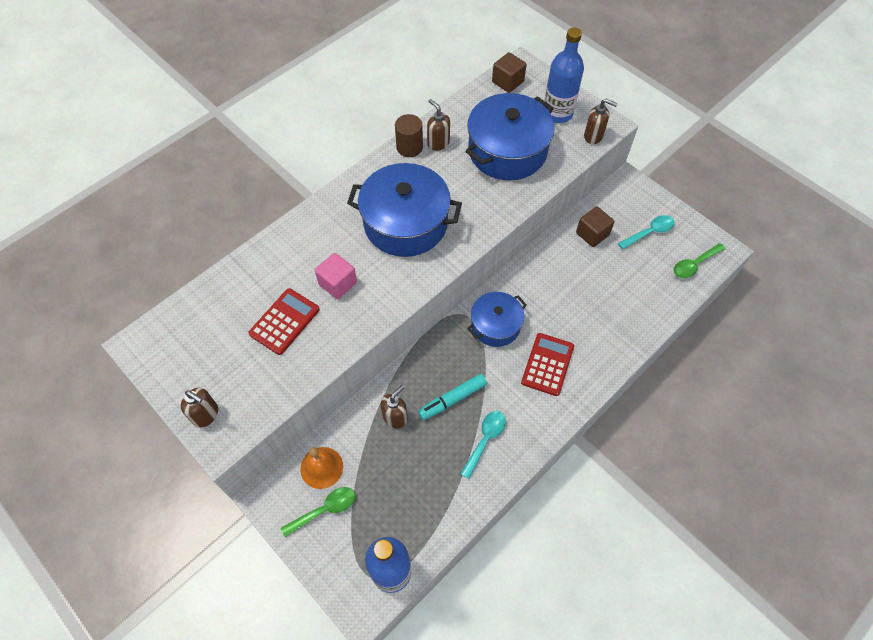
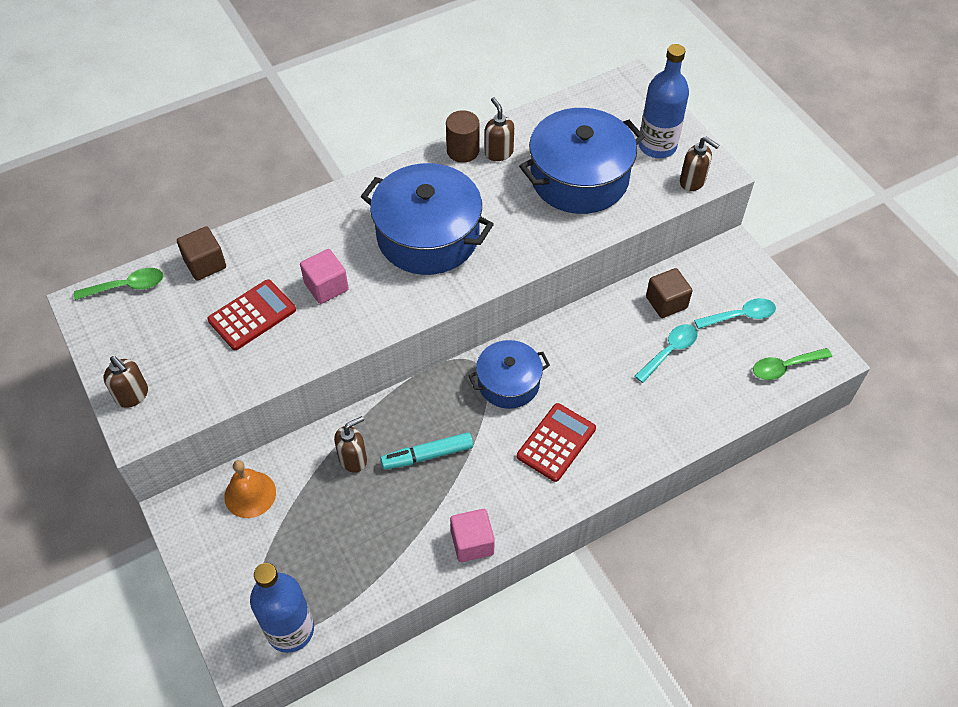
camera: 15 degrees right, 5 degrees down
green spoon [281,487,356,537] -> green spoon moved to [74,268,163,300]
turquoise spoon [460,411,506,479] -> turquoise spoon moved to [635,324,698,383]
brown cube [492,52,527,93] -> brown cube moved to [177,226,226,281]
none -> pink cube [450,509,495,562]

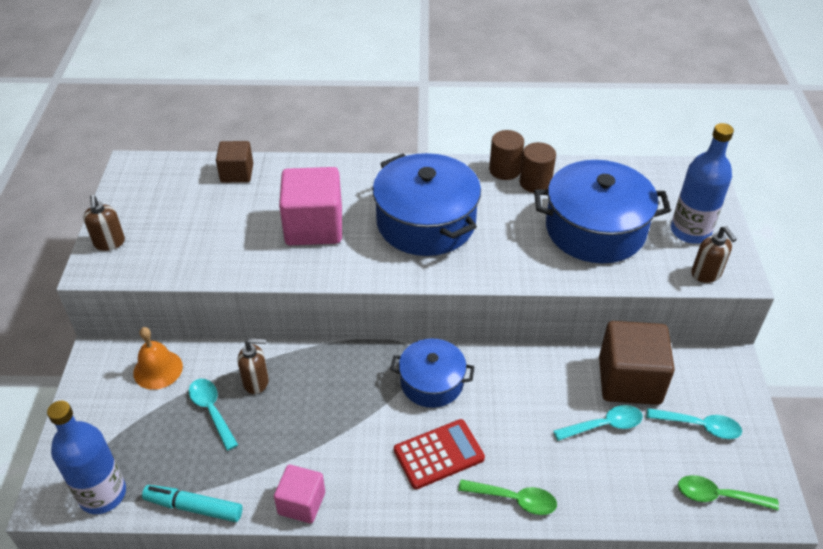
camera: 30 degrees right, 10 degrees down
green spoon [74,268,163,300] -> green spoon moved to [458,479,557,515]
red calculator [208,279,296,350] -> none
pink cube [300,249,349,304] -> pink cube [279,167,342,245], size x1.72
turquoise marker [380,432,473,470] -> turquoise marker moved to [142,485,242,522]
brown soap dispenser [485,97,514,161] -> brown cylinder [520,142,556,193]
brown cube [646,268,693,318] -> brown cube [599,321,675,405], size x1.72
none -> turquoise spoon [189,379,238,451]

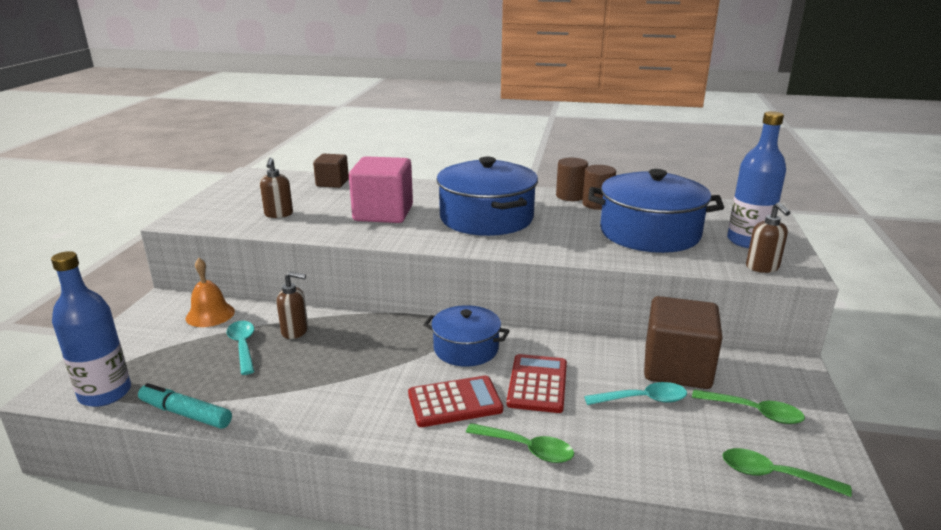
camera: 10 degrees right, 20 degrees down
brown soap dispenser [83,195,125,251] -> brown soap dispenser moved to [260,158,293,218]
pink cube [274,465,325,523] -> none
turquoise spoon [646,408,742,439] -> green spoon [692,390,805,424]
none -> red calculator [507,354,567,413]

